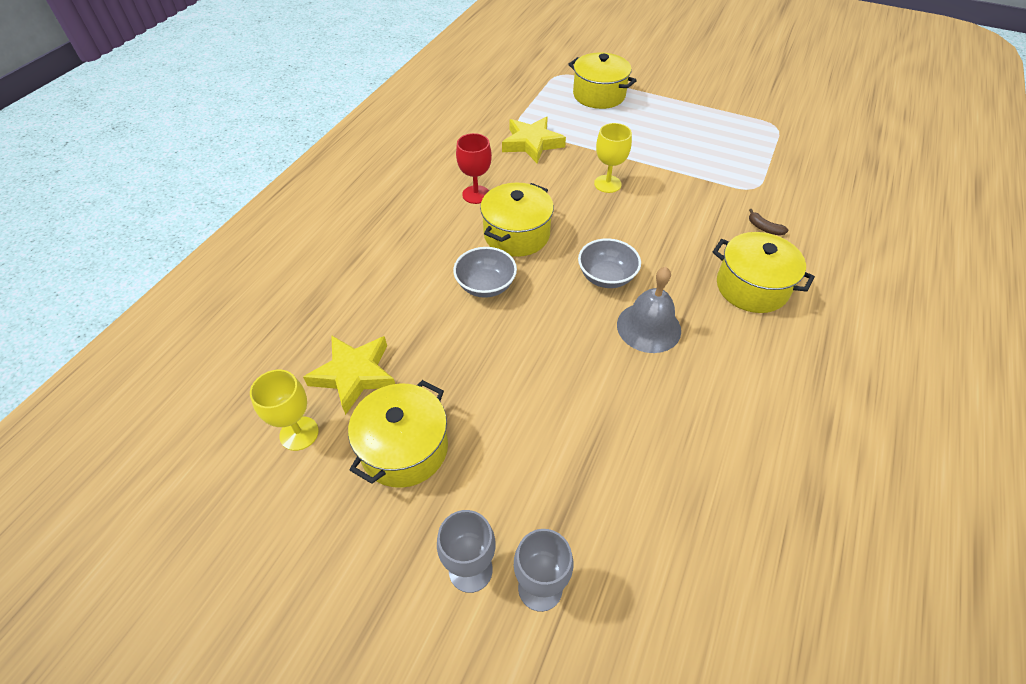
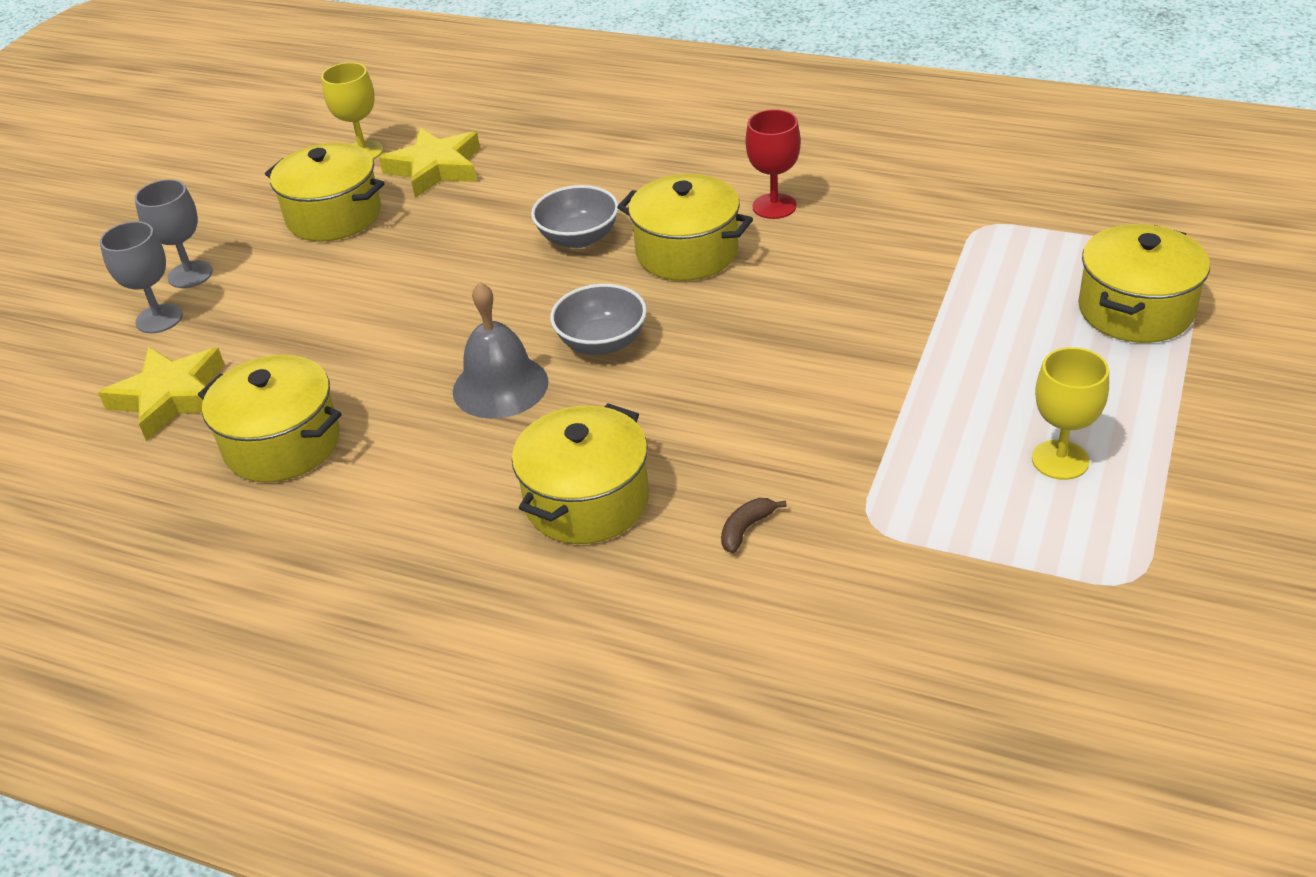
camera: 90 degrees right, 10 degrees down
yellow star [502,117,566,163] -> yellow star moved to [98,347,225,441]
yellow goblet [594,123,632,193] -> yellow goblet moved to [1032,347,1109,480]
none -> yellow pot [198,355,342,483]

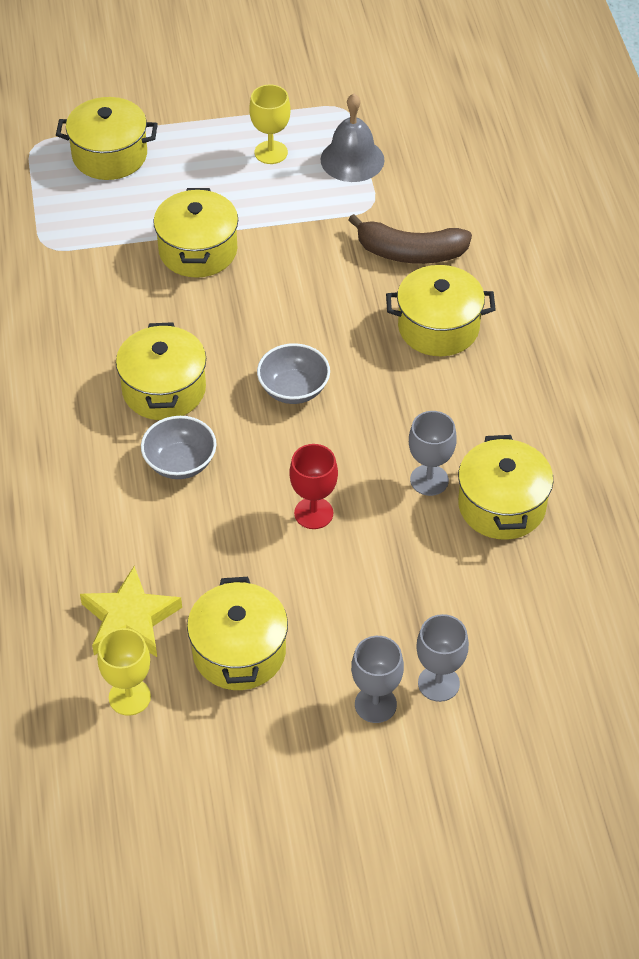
camera: 125 degrees left, 10 degrees up
yellow star [98,347,225,441] -> none
grey bell [453,282,549,419] -> grey bell moved to [320,93,385,182]
brown banana [721,498,787,553] -> brown banana [349,214,472,264], size x2.35
red goblet [746,109,801,219] -> red goblet moved to [289,444,338,529]
none -> yellow pot [153,188,238,278]
none -> grey goblet [409,411,457,496]

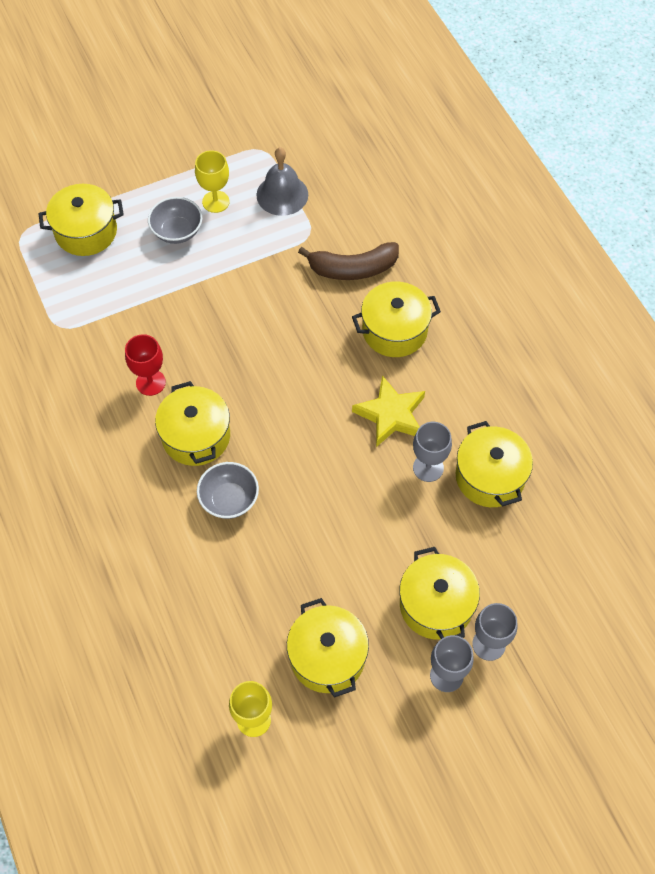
camera: 15 degrees left, 10 degrees up
yellow star [80,566,182,657] -> yellow star moved to [352,375,425,447]
yellow pot [153,188,238,278] -> yellow pot moved to [399,547,480,640]
grey bowl [257,343,330,404] -> grey bowl moved to [148,197,203,244]
red goblet [289,444,338,529] -> red goblet moved to [125,334,166,396]

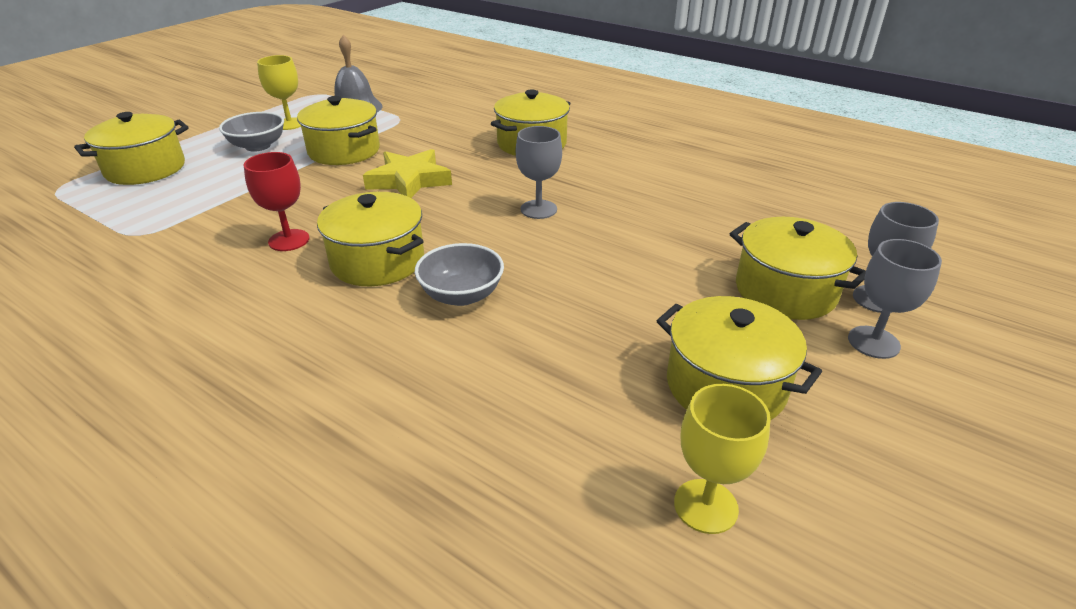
camera: 30 degrees left, 25 degrees down
brown banana [298,242,399,280] -> none
yellow star [352,375,425,447] -> yellow star moved to [363,149,452,198]
grey goblet [413,422,452,482] -> grey goblet moved to [516,126,562,219]
yellow pot [456,421,533,507] -> yellow pot moved to [297,96,380,165]

